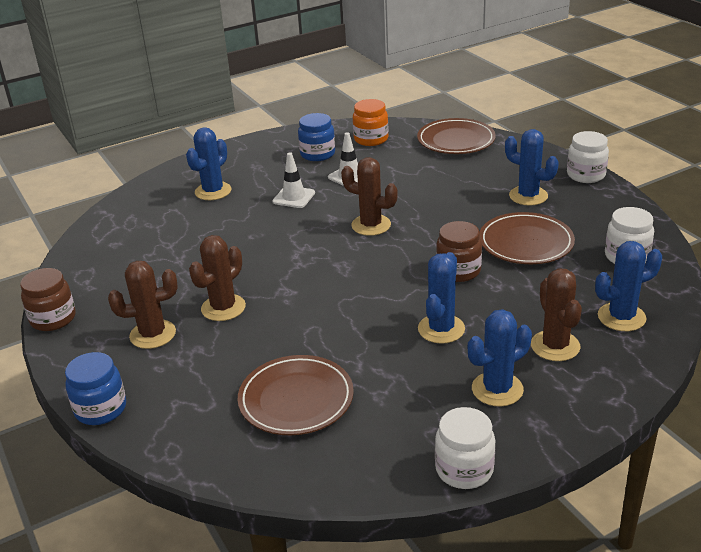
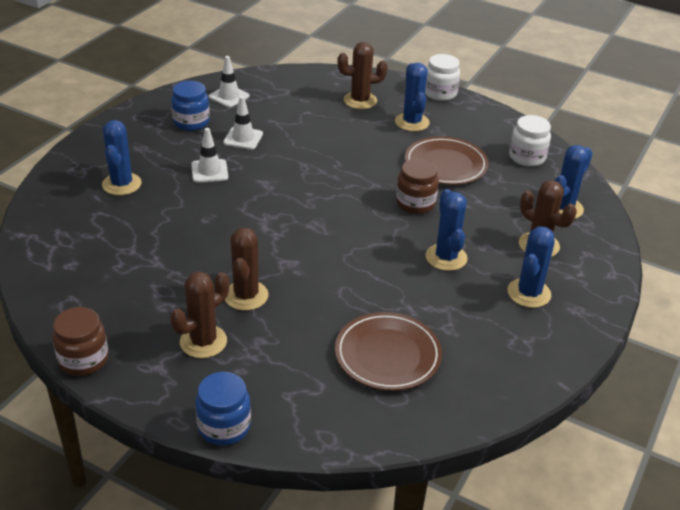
camera: 35 degrees left, 5 degrees up
brown cactus [341,157,398,236] -> brown cactus moved to [338,42,388,109]
orange jar [353,99,389,146] -> white traffic cone [209,56,249,108]
brown plate [417,118,496,154] -> none
white jar [435,407,496,489] -> none
blue cactus [505,129,559,206] -> blue cactus turned 75 degrees clockwise [395,63,430,131]

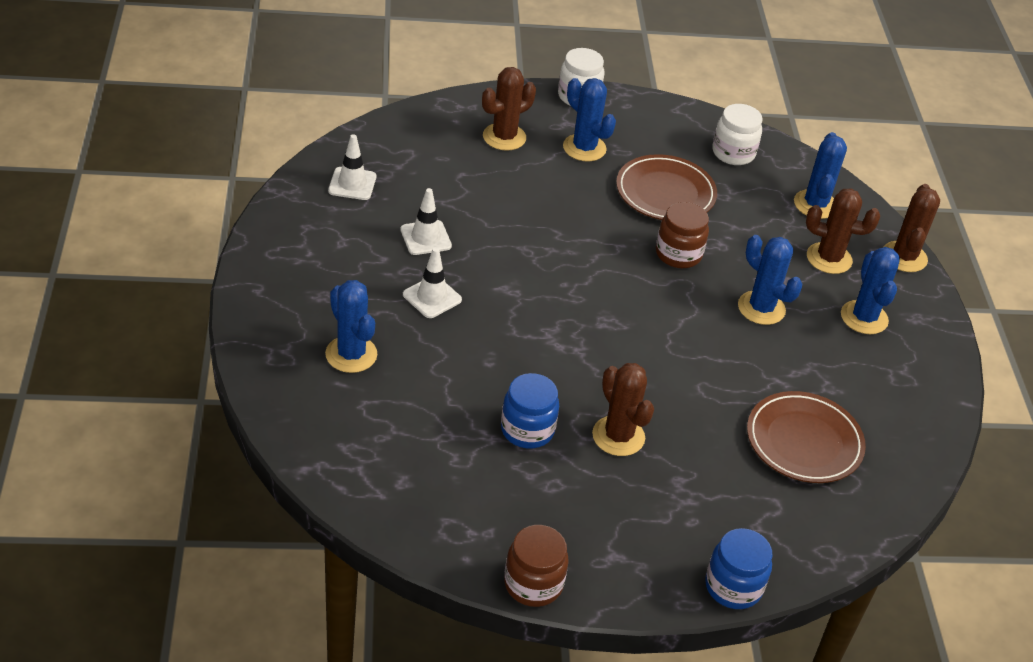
camera: 35 degrees left, 5 degrees up
brown cactus [170,271,229,358] -> brown cactus moved to [884,184,940,272]
blue jar [171,81,210,131] -> blue jar moved to [501,373,559,449]

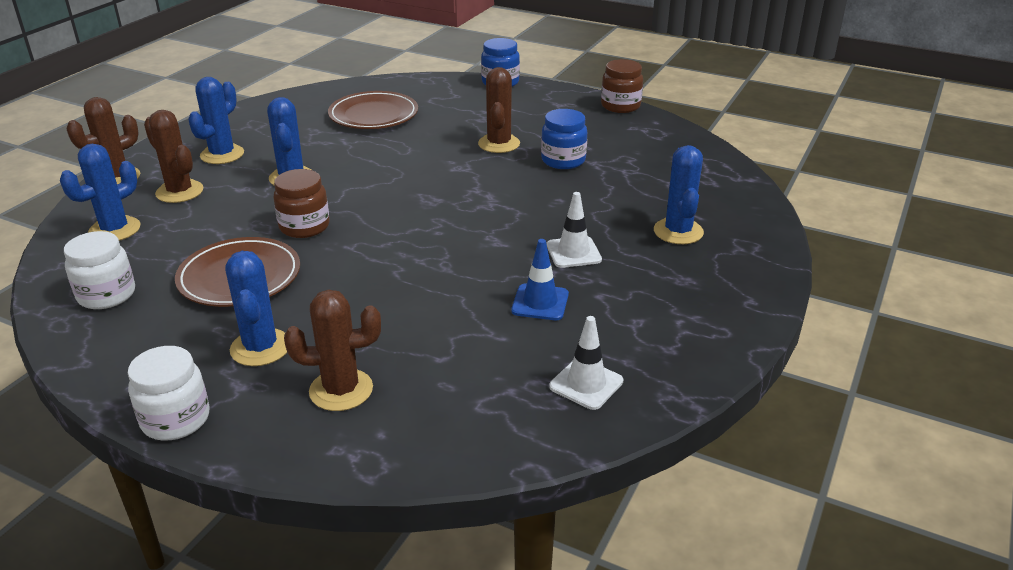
camera: 145 degrees left, 10 degrees down
white traffic cone [400,188,452,255] -> blue traffic cone [511,239,569,320]

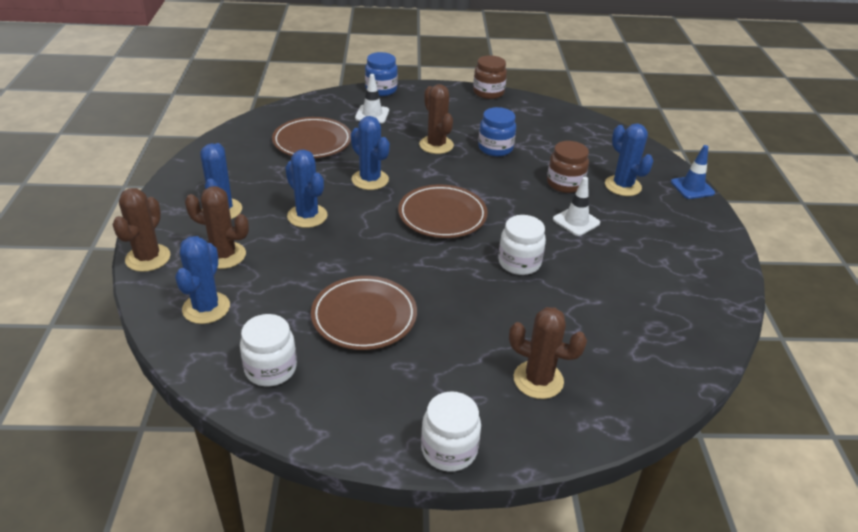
camera: 30 degrees left, 5 degrees up
blue cactus [225,251,287,366] -> blue cactus moved to [351,116,390,190]
brown jar [273,169,329,238] -> brown jar moved to [547,141,589,193]
brown cactus [284,290,381,411] -> brown cactus turned 60 degrees clockwise [509,307,587,399]
blue traffic cone [511,239,569,320] -> blue traffic cone moved to [671,145,715,199]
white traffic cone [549,316,623,410] -> white traffic cone moved to [355,74,389,123]
none -> brown plate [398,185,488,238]
none -> white jar [498,215,546,275]

